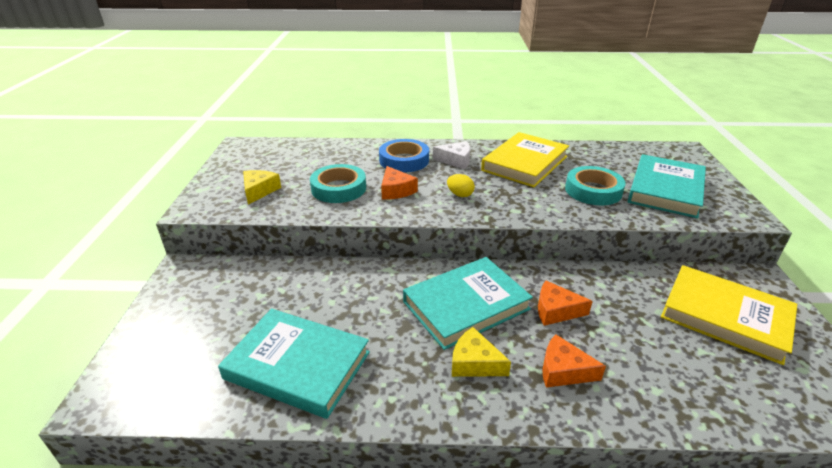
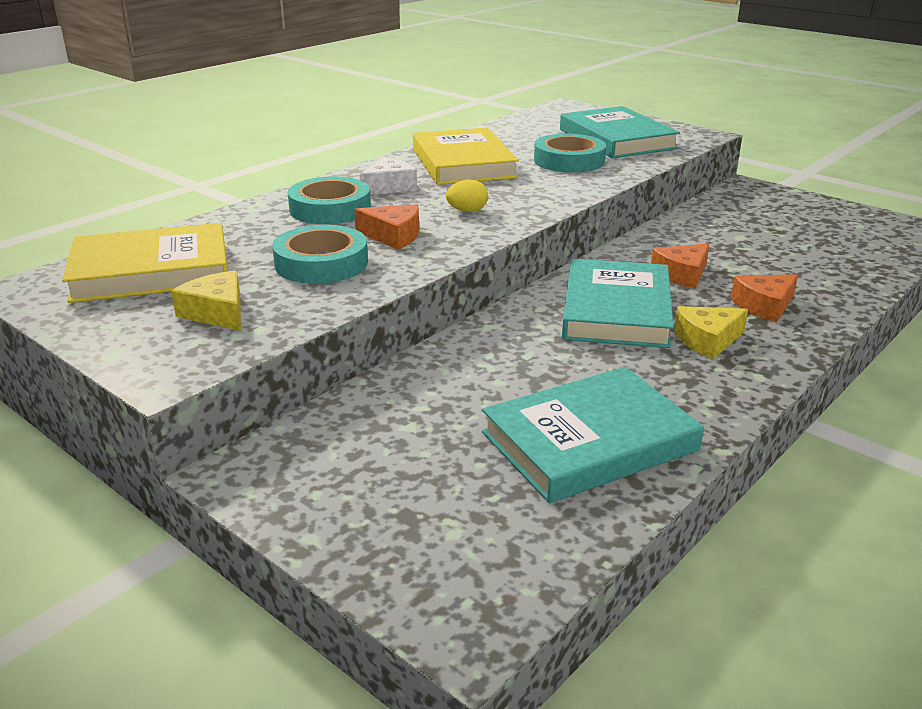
camera: 50 degrees left, 5 degrees down
blue tape [379,139,429,172] -> turquoise tape [288,176,371,224]
yellow book [661,265,797,365] -> yellow book moved to [62,223,228,303]

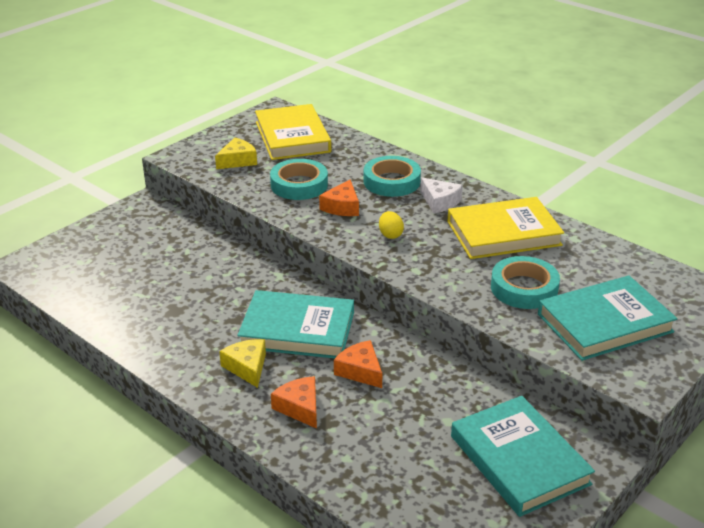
camera: 90 degrees right, 5 degrees up
turquoise book [482,367,704,503] -> turquoise book moved to [451,396,595,517]

